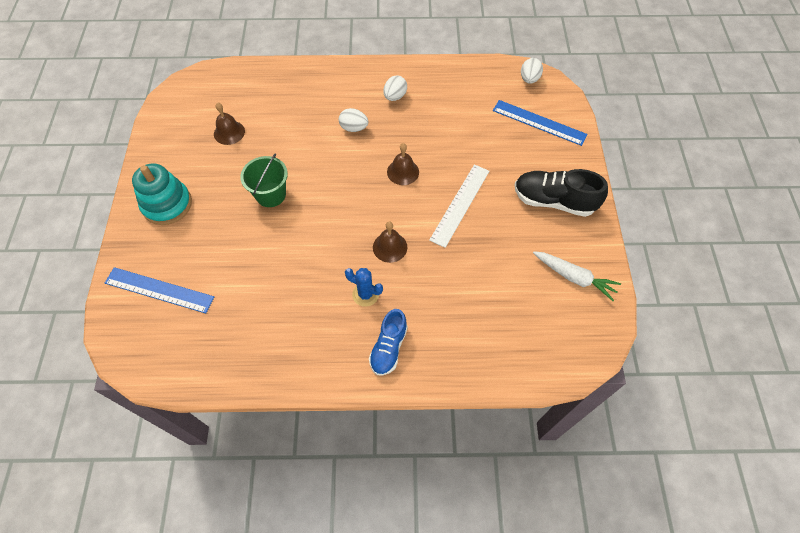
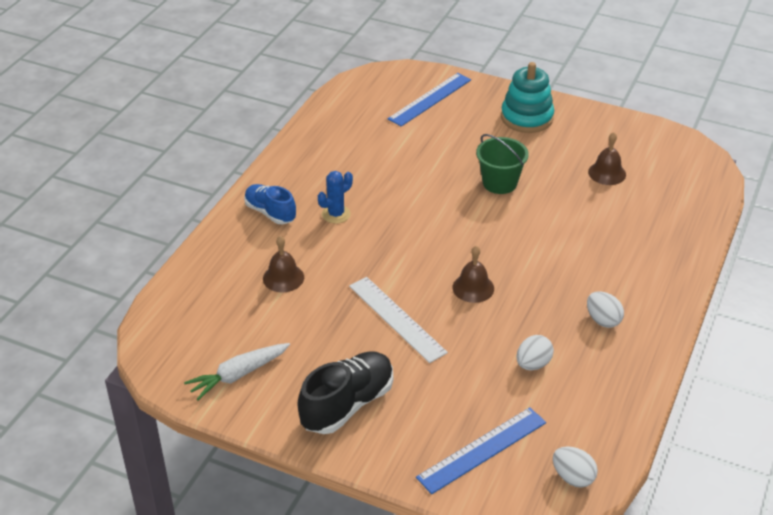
camera: 115 degrees right, 20 degrees down
white egg [339,108,368,132] -> white egg moved to [516,335,554,370]
brown bell [373,222,407,263] -> brown bell moved to [263,236,304,292]

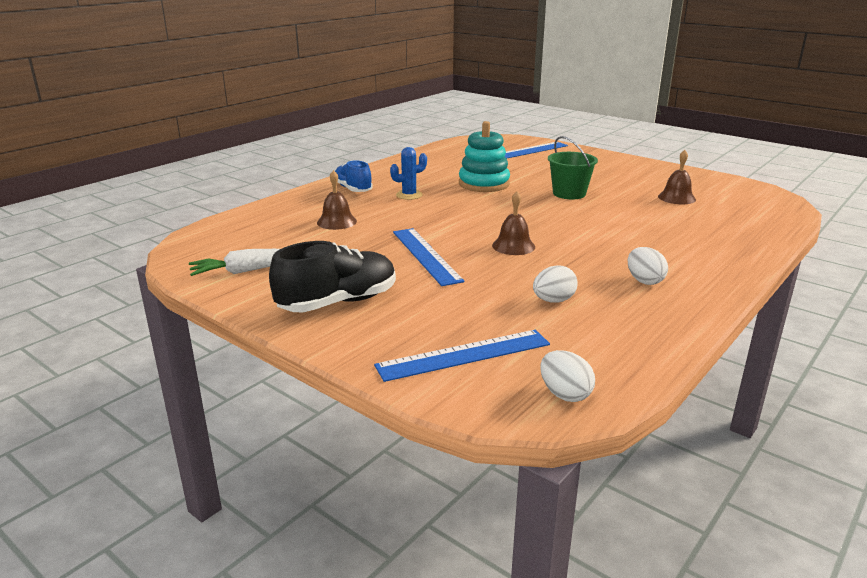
camera: 15 degrees right, 15 degrees down
white ruler [349,277,448,363] -> blue ruler [393,228,465,286]
turquoise stacking toy [501,62,554,133] -> turquoise stacking toy moved to [459,121,510,192]

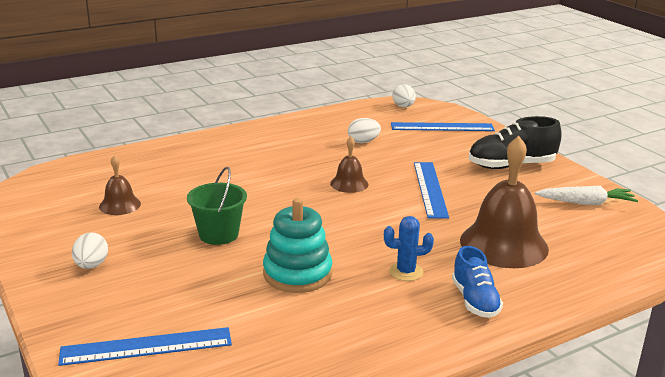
camera: 160 degrees left, 0 degrees up
brown bell [317,170,357,230] -> brown bell [460,136,549,268], size x2.01
white egg [628,247,668,285] -> white egg moved to [72,232,108,269]

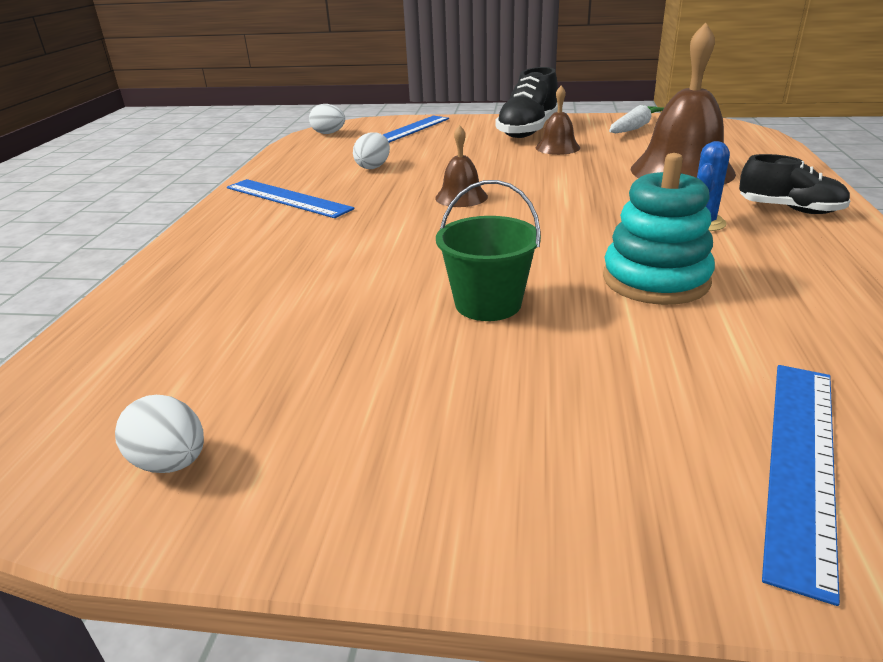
camera: 50 degrees left, 5 degrees up
white egg [72,232,108,269] -> white egg moved to [115,395,204,473]
brown bell [99,155,141,215] -> brown bell moved to [536,85,580,155]
blue ruler [414,162,449,219] -> blue ruler moved to [227,179,354,218]
blue shoe [452,246,503,318] -> black shoe [739,154,851,214]

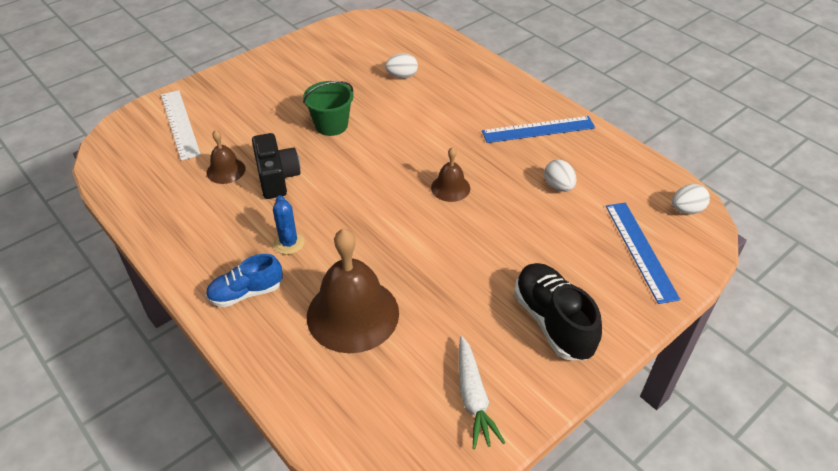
camera: 130 degrees right, 15 degrees up
white egg [115,395,204,473] -> white egg moved to [385,53,418,79]
brown bell [536,85,580,155] -> brown bell moved to [207,130,245,184]
turquoise stacking toy [603,153,715,305] -> black camera [252,133,301,199]
black shoe [739,154,851,214] -> blue shoe [206,254,283,307]
blue ruler [762,365,840,606] -> white ruler [161,90,201,161]

